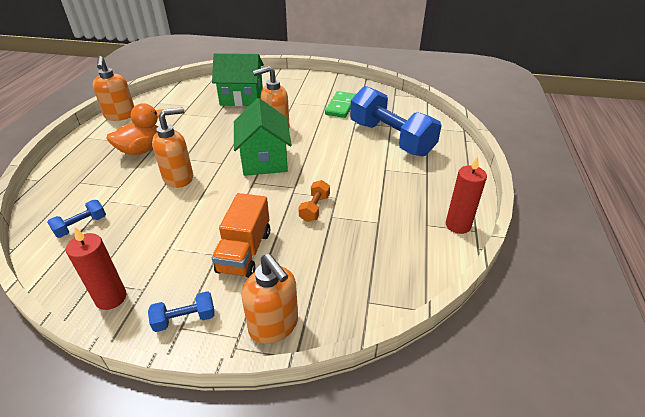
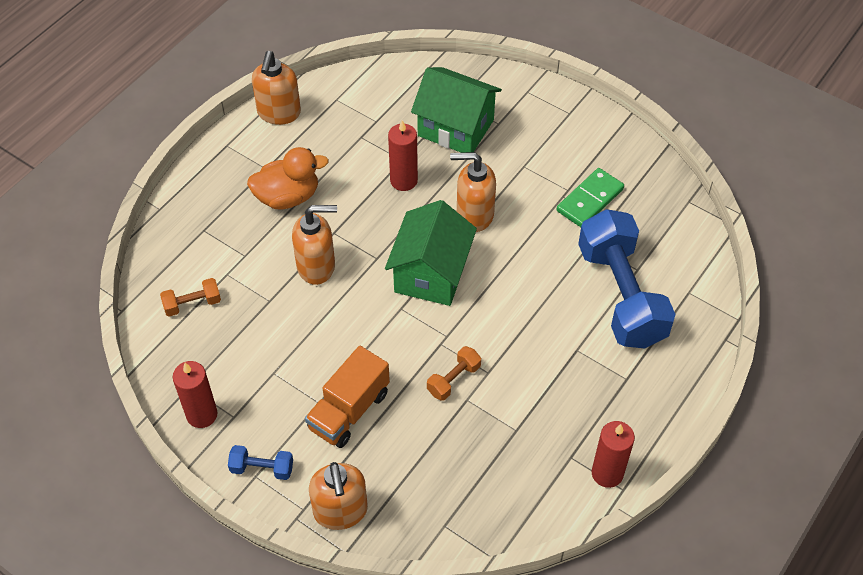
camera: 25 degrees right, 15 degrees up
blue dumbbell [47,200,106,238] -> orange dumbbell [160,278,221,317]
none -> red candle [388,120,418,191]

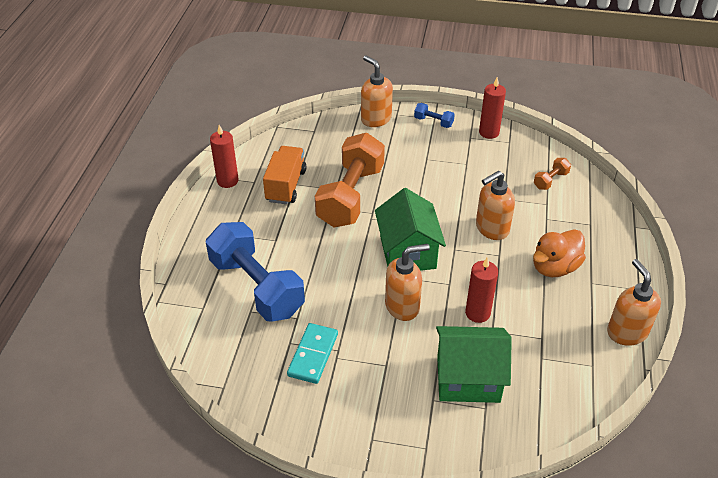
camera: 155 degrees right, 10 degrees down
blue dumbbell [228,445,293,480] -> blue dumbbell turned 45 degrees clockwise [414,103,455,128]
orange truck [305,346,390,448] -> orange truck moved to [263,146,306,204]
orange dumbbell [427,346,481,401] -> orange dumbbell [315,133,385,227], size x2.42
green domino [557,168,624,227] -> turquoise domino [287,323,338,384]

